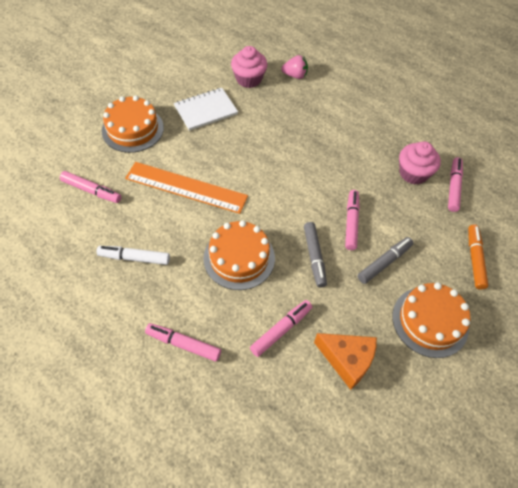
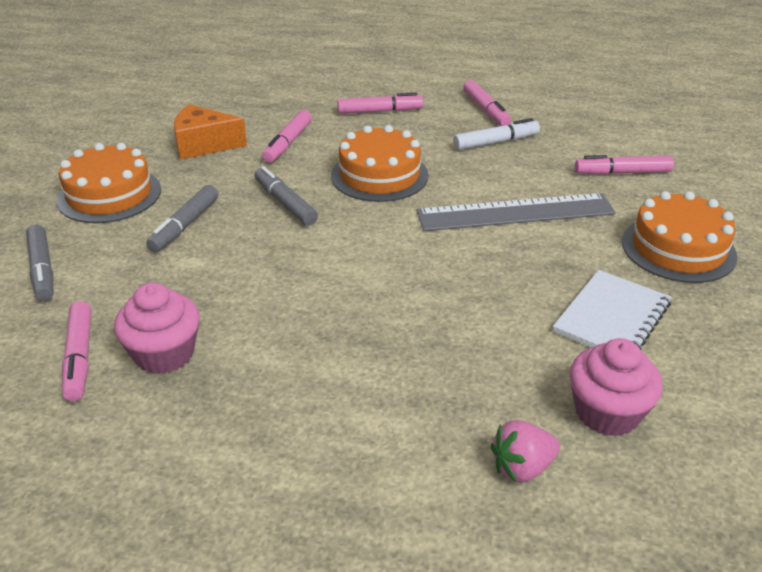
camera: 155 degrees right, 20 degrees down
orange ruler [125,162,248,214] -> grey ruler [417,193,616,231]
pink marker [345,190,360,250] -> pink marker moved to [463,80,511,126]
orange marker [468,225,489,289] -> grey marker [26,225,53,301]

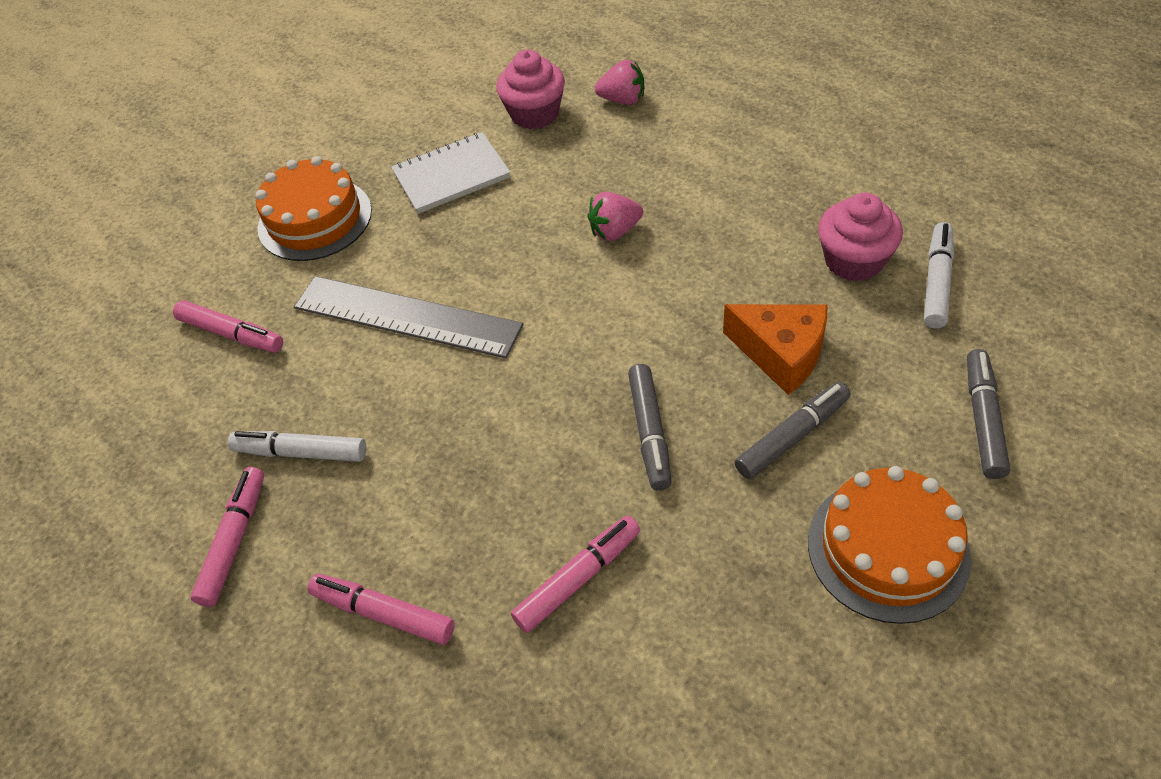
camera: 145 degrees left, 15 degrees up
pink marker [62,301,91,401] -> white marker [924,222,954,328]
orange cheese [174,104,247,160] -> orange cheese moved to [723,304,827,395]
orange cake [331,125,429,202] -> none
none -> pink strawberry [587,192,643,241]

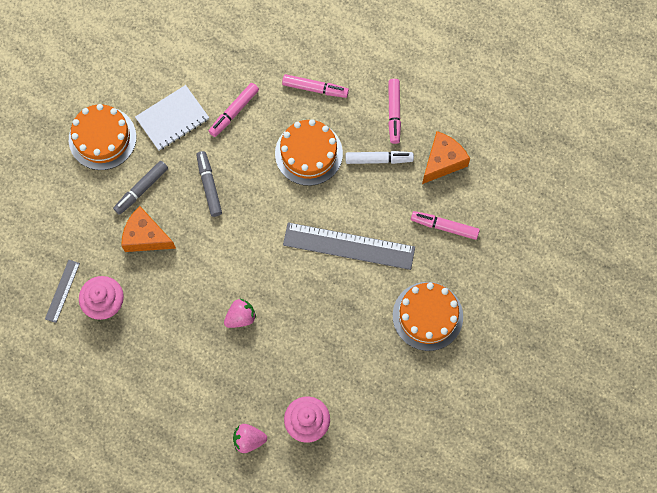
camera: 165 degrees right, 20 degrees up
white notebook [391,132,511,214] -> white notebook moved to [135,85,209,151]
white marker [924,222,954,328] -> grey ruler [45,260,80,323]
grey marker [967,349,1010,479] -> none
none -> orange cake [275,119,343,186]
none -> orange cheese [422,131,470,184]

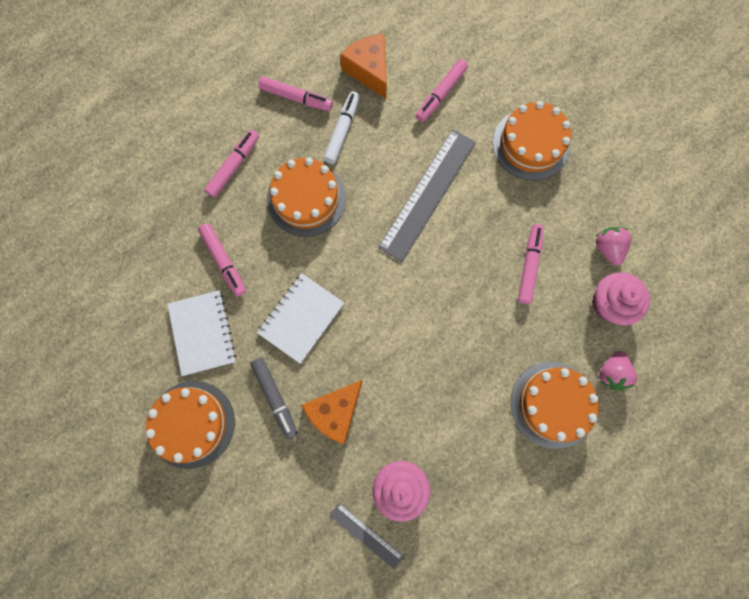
camera: 70 degrees left, 5 degrees up
grey marker [196,151,222,217] -> white notebook [257,273,344,364]
pink strawberry [224,299,256,328] -> pink strawberry moved to [596,227,631,266]
none -> orange cake [511,362,599,449]
none -> pink marker [518,224,544,304]

